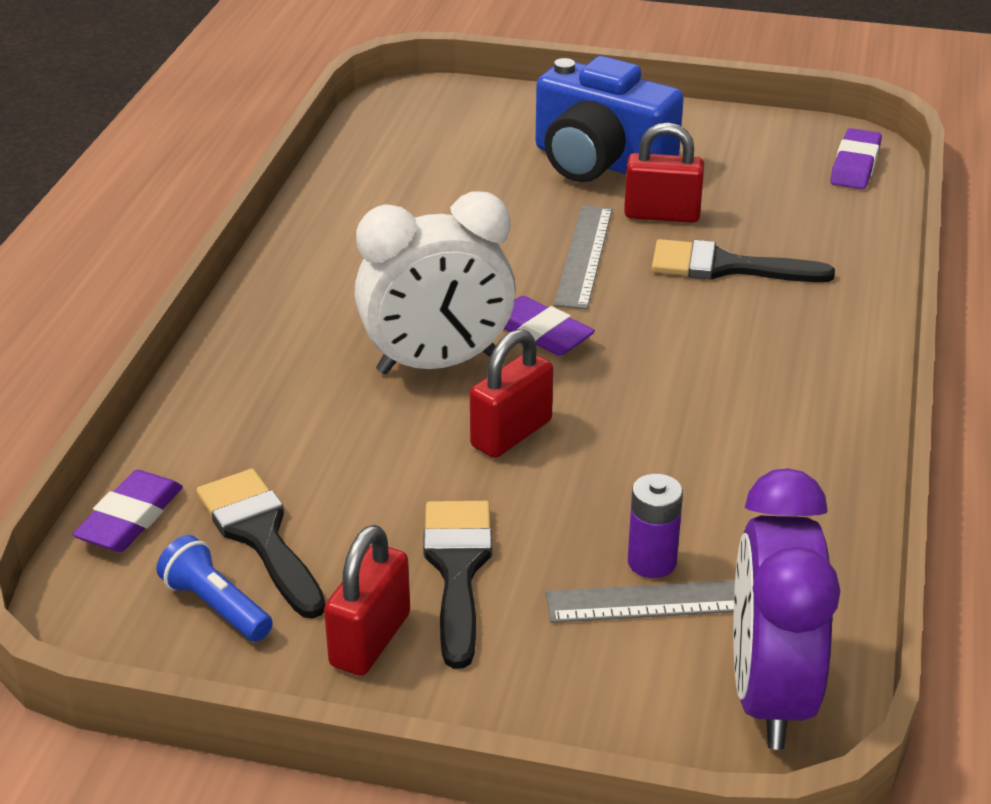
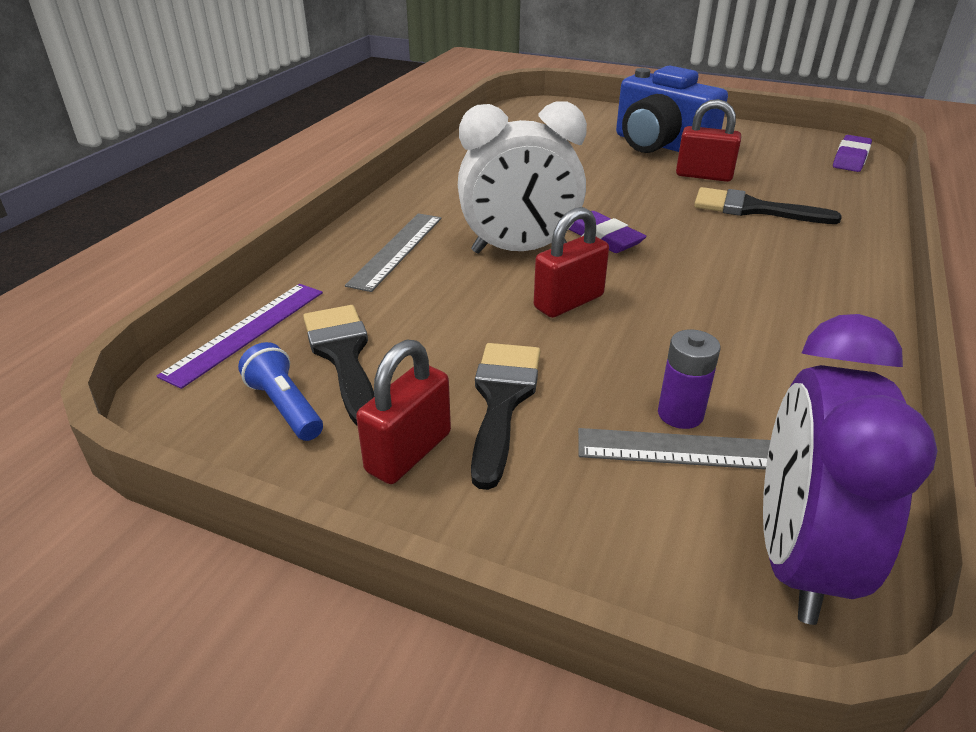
camera: 10 degrees right, 0 degrees up
purple eraser [73,470,183,552] -> purple ruler [157,284,323,389]
grey ruler [554,205,612,309] -> grey ruler moved to [345,213,442,292]

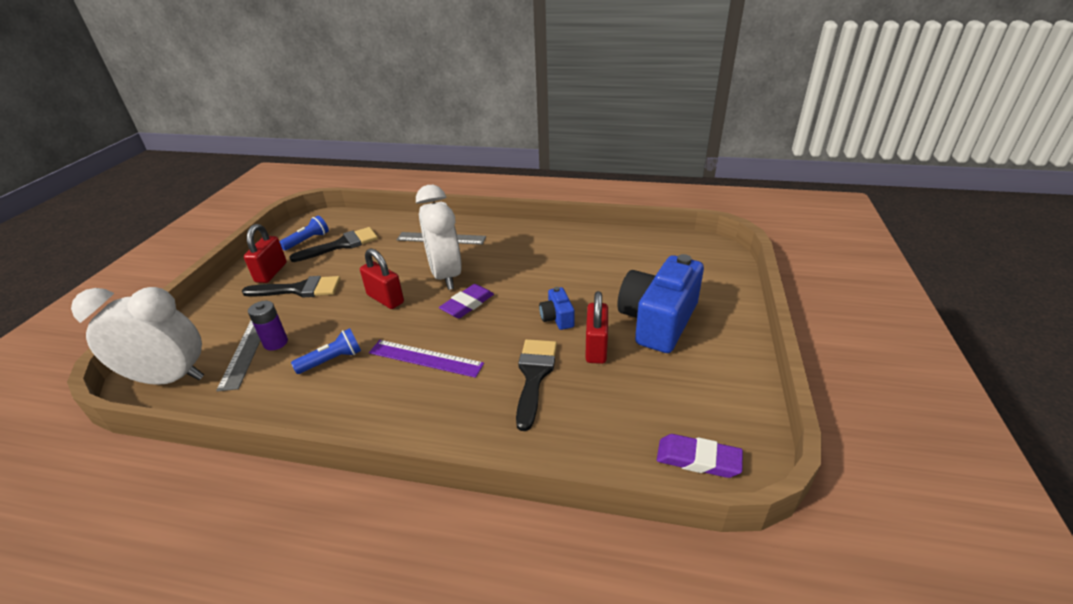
camera: 80 degrees right, 0 degrees up
purple ruler [157,284,323,389] -> purple ruler moved to [369,340,484,378]
red padlock [356,339,451,484] -> red padlock turned 75 degrees clockwise [244,224,287,283]
purple clock [763,314,938,625] -> white clock [71,287,204,385]
none -> blue flashlight [291,328,361,374]
none -> blue camera [539,287,575,330]

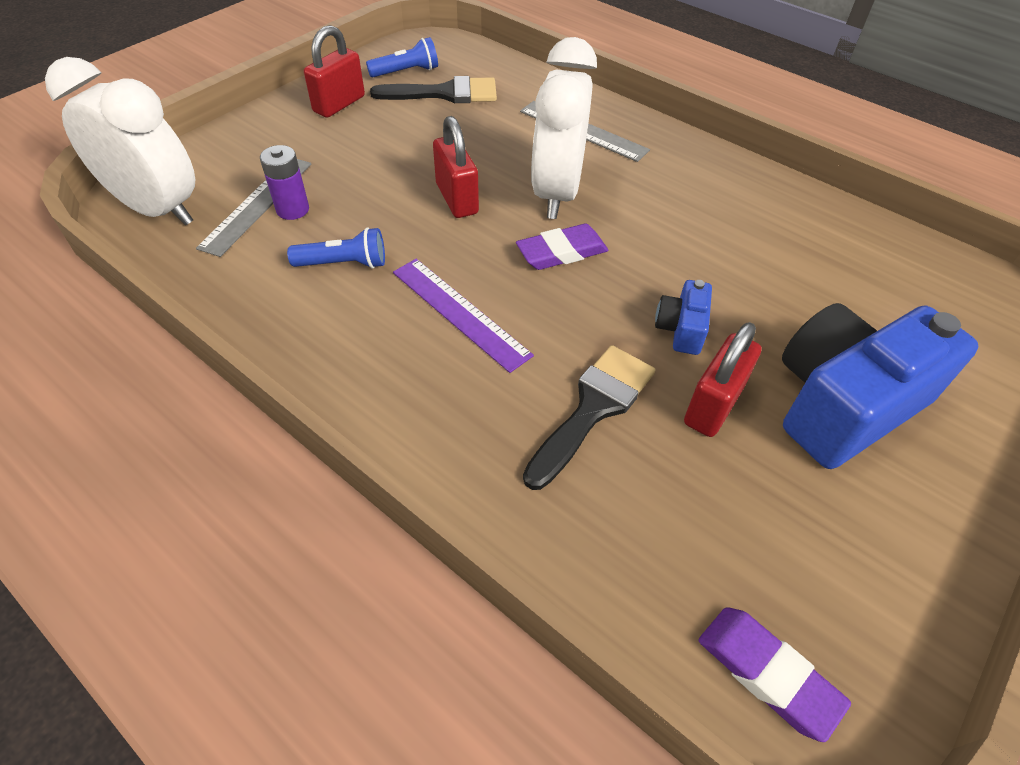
camera: 25 degrees right, 15 degrees up
black brush [242,276,340,297] -> none

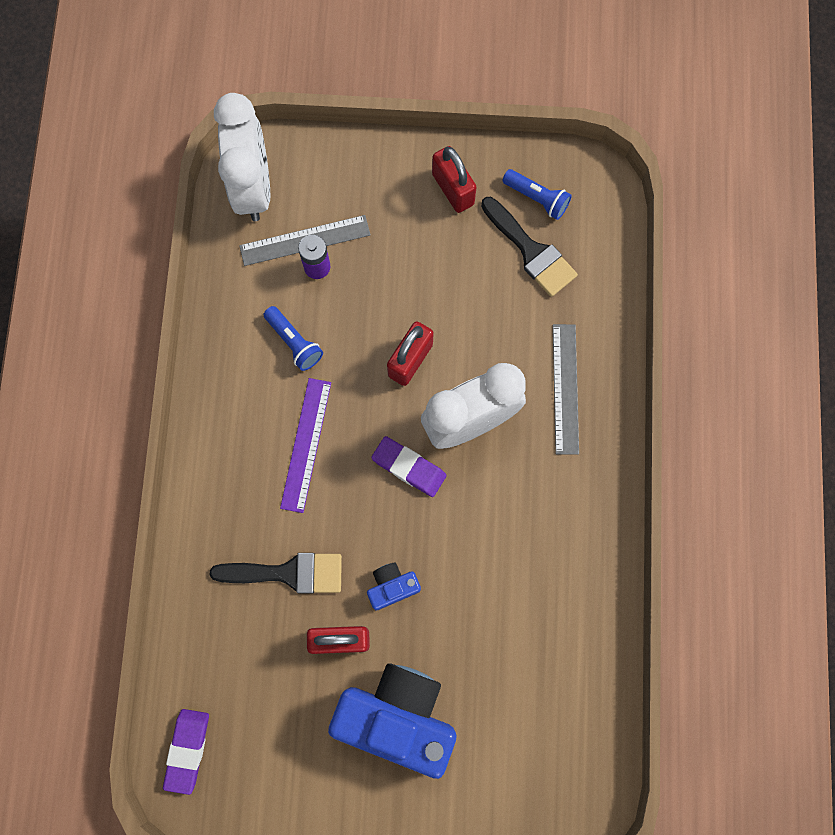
camera: 55 degrees right, 25 degrees up
red padlock [304,25,365,118] -> red padlock turned 60 degrees clockwise [432,146,477,213]

